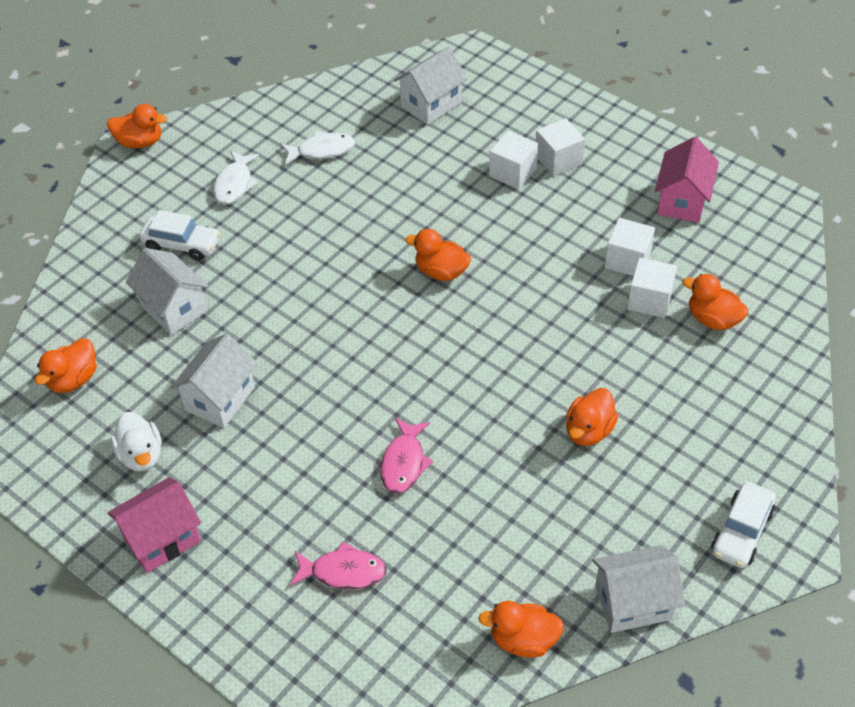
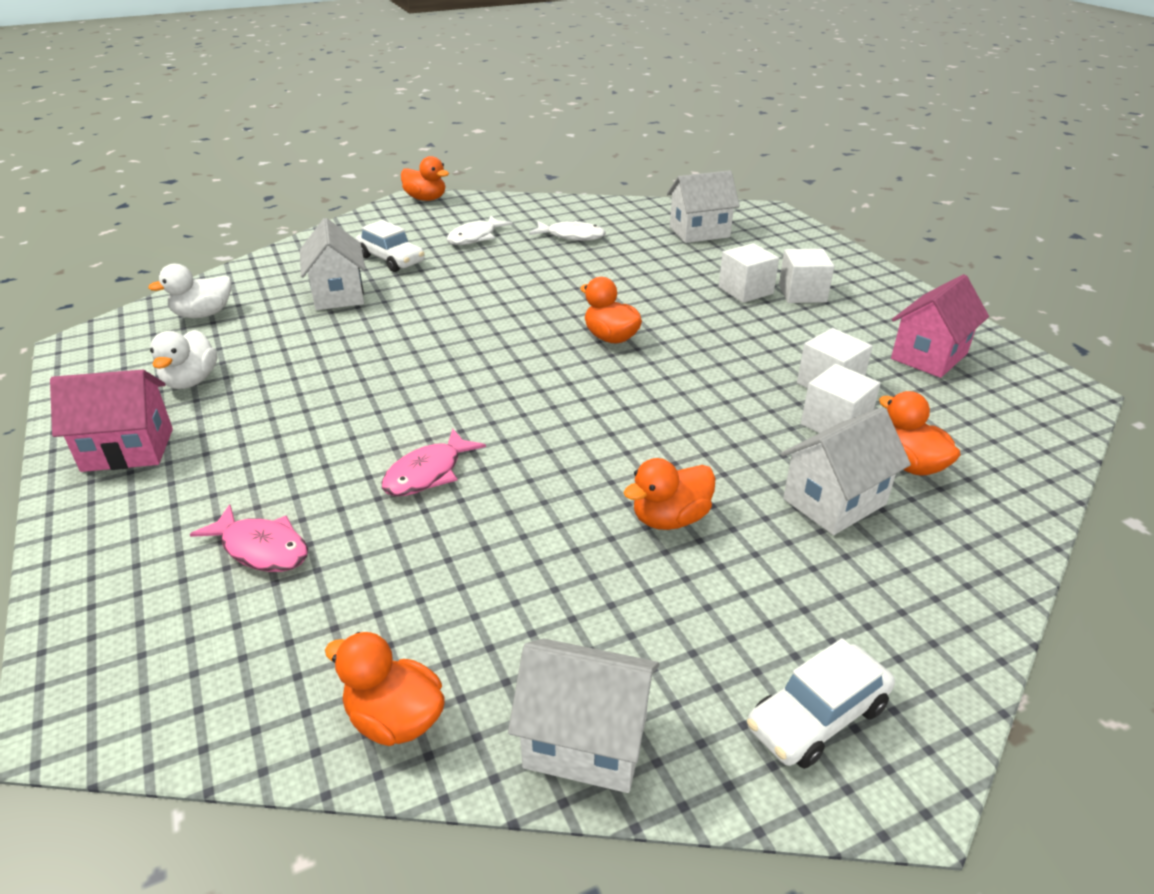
camera: 25 degrees right, 15 degrees down
orange duck [35,338,97,393] -> white duck [148,264,231,318]
white house [170,334,257,428] -> white house moved to [781,407,911,535]

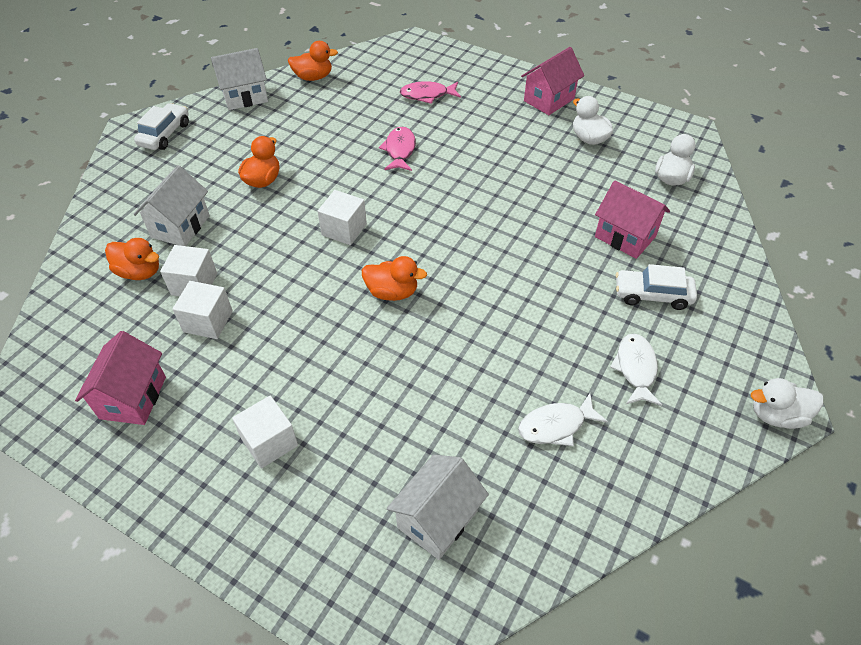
camera: 145 degrees right, 15 degrees up
white house [300,218,365,310] -> pink house [595,180,670,259]
orange duck [401,156,449,201] -> white duck [751,378,823,429]
white cube [719,243,779,303] -> white cube moved to [317,190,367,245]

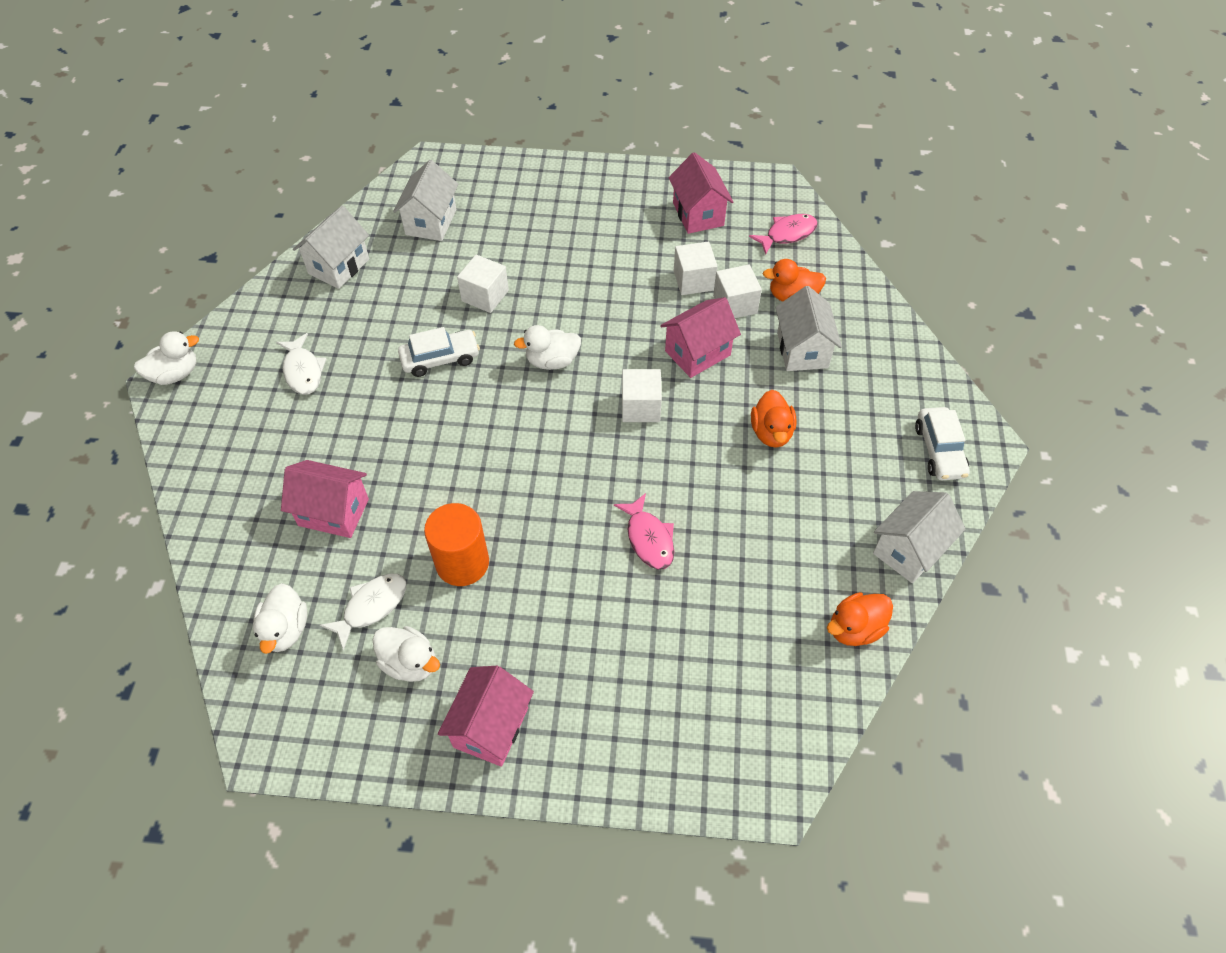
camera: 155 degrees right, 5 degrees up
white cube [232,395,298,469] -> white cube moved to [457,254,509,313]
orange duck [362,256,427,301] -> white duck [514,325,581,370]
pink fish [400,81,461,104] -> pink fish moved to [749,214,818,255]
white fish [518,393,608,446] -> white fish moved to [320,573,406,651]
white car [616,264,697,310] -> white car moved to [398,327,480,377]
none -> white house [293,206,369,289]
none -> orange cylinder [424,503,489,586]
none -> pink house [660,297,741,378]

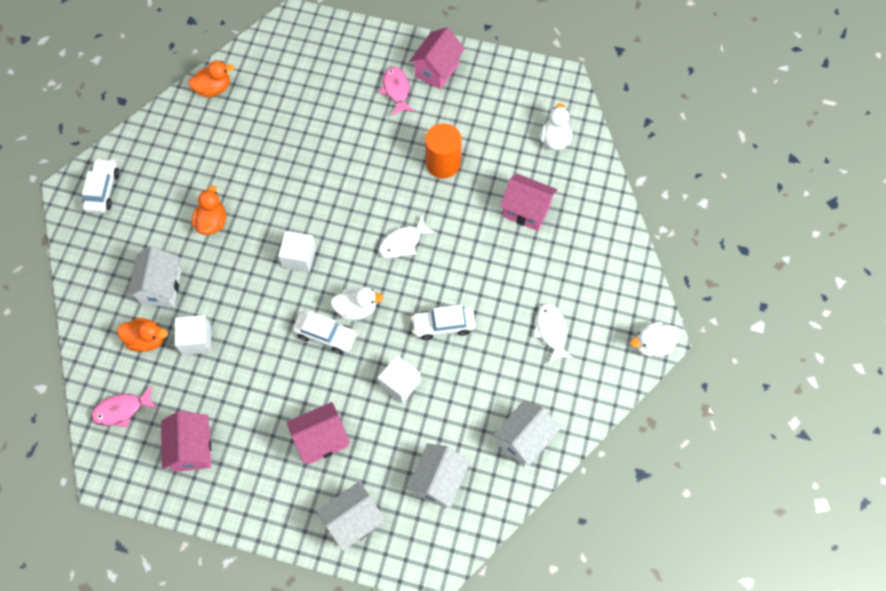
camera: 170 degrees left, 10 degrees up
white fish [320,573,406,651] -> white fish moved to [379,216,436,259]
white duck [373,626,440,682] -> none
pink fish [614,493,674,570] -> pink fish moved to [379,67,415,116]
pink house [660,297,741,378] -> pink house moved to [287,402,350,464]
white cube [674,241,718,295] -> none
white house [873,491,965,583] -> white house moved to [316,482,385,551]
none -> white car [293,311,358,354]

